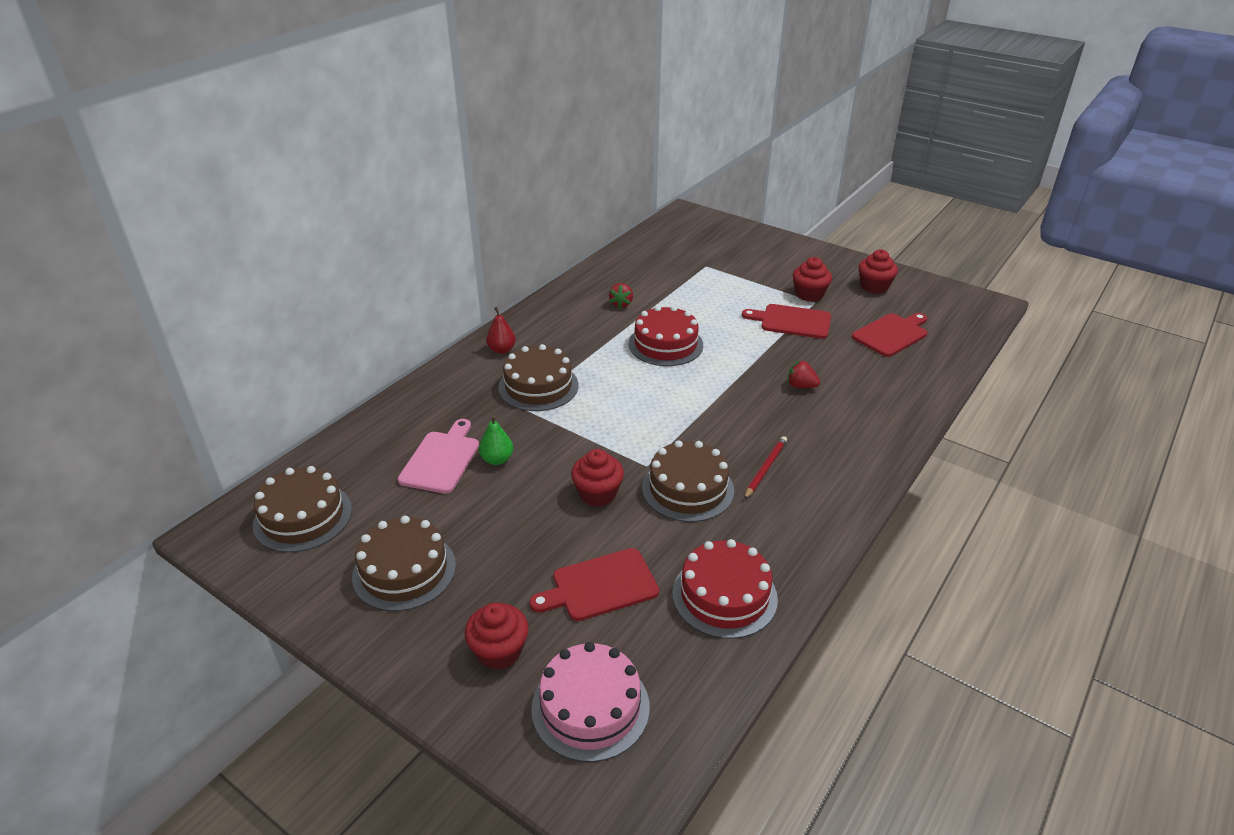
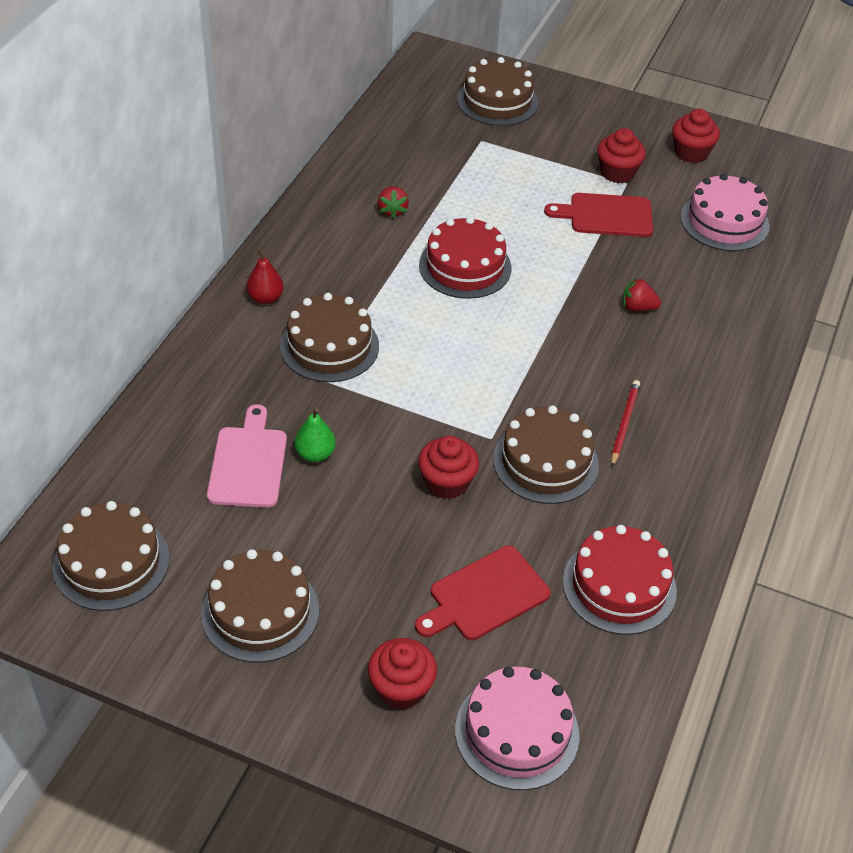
camera: 15 degrees left, 10 degrees up
red cutting board [852,313,928,357] -> pink cake [680,174,769,251]
none -> brown cake [457,57,538,126]

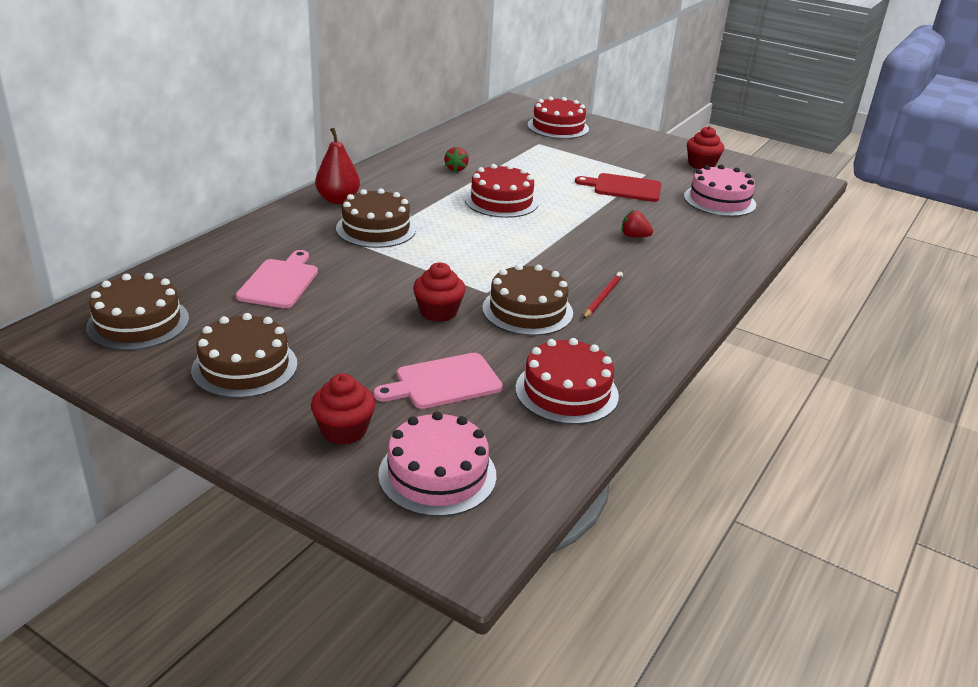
camera: 10 degrees right, 15 degrees down
red pear [246,249,284,304] -> red pear [315,128,360,204], size x1.51
green pear [295,408,336,462] -> none
red cutting board [415,546,551,640] -> pink cutting board [373,353,503,409]
brown cake [457,57,538,126] -> red cake [528,97,589,139]
red cupcake [597,128,646,183] -> none

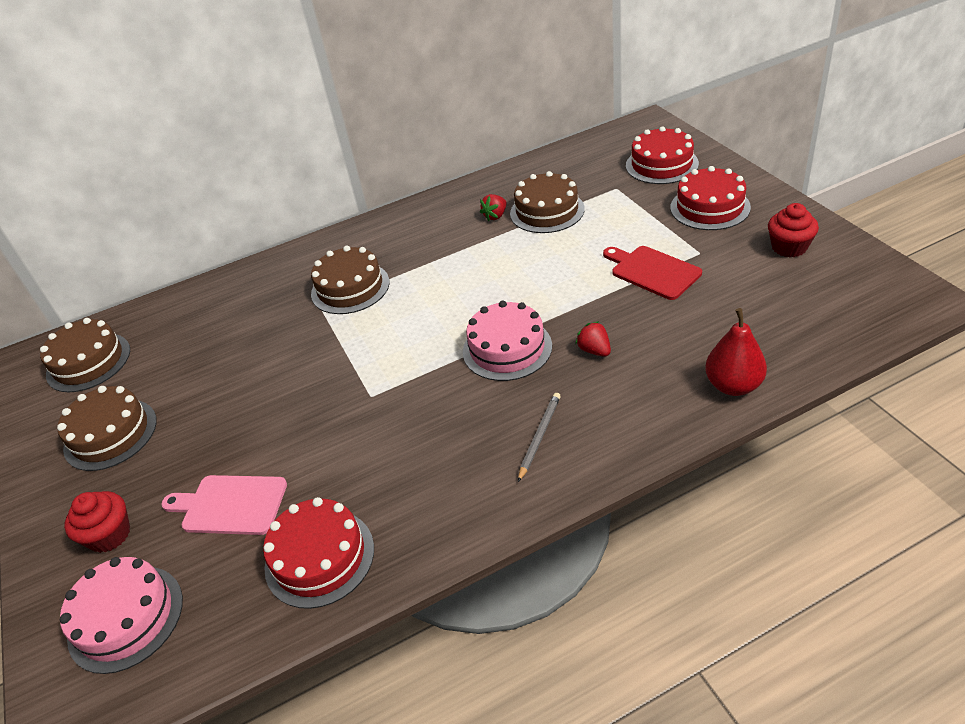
camera: 40 degrees right, 10 degrees up
pink cutting board [236,250,318,308] -> none
red pear [315,128,360,204] -> red pear moved to [705,308,767,396]
red cupcake [413,262,466,322] -> none
red cake [465,164,539,218] -> red cake moved to [670,166,751,230]
brown cake [482,264,573,336] -> brown cake moved to [510,171,585,233]
red pencil [583,272,623,319] -> none
pink cake [684,165,756,217] -> pink cake moved to [463,301,552,381]
none -> grey pencil [518,393,561,482]

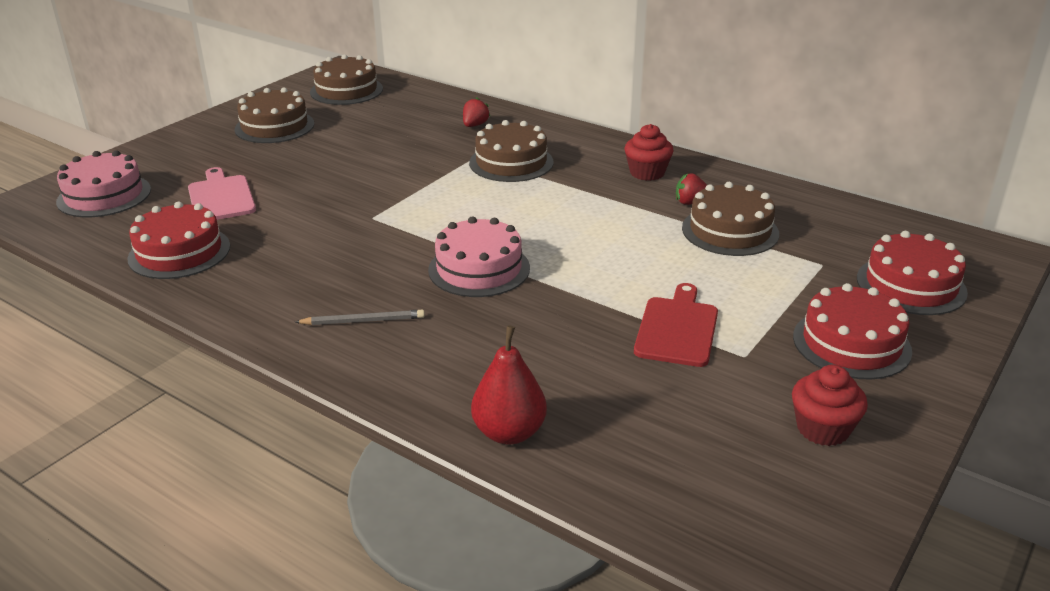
camera: 55 degrees right, 10 degrees down
red cupcake [64,491,130,553] -> red cupcake moved to [625,124,674,181]
red strawberry [575,321,611,357] -> red strawberry moved to [463,97,490,127]

